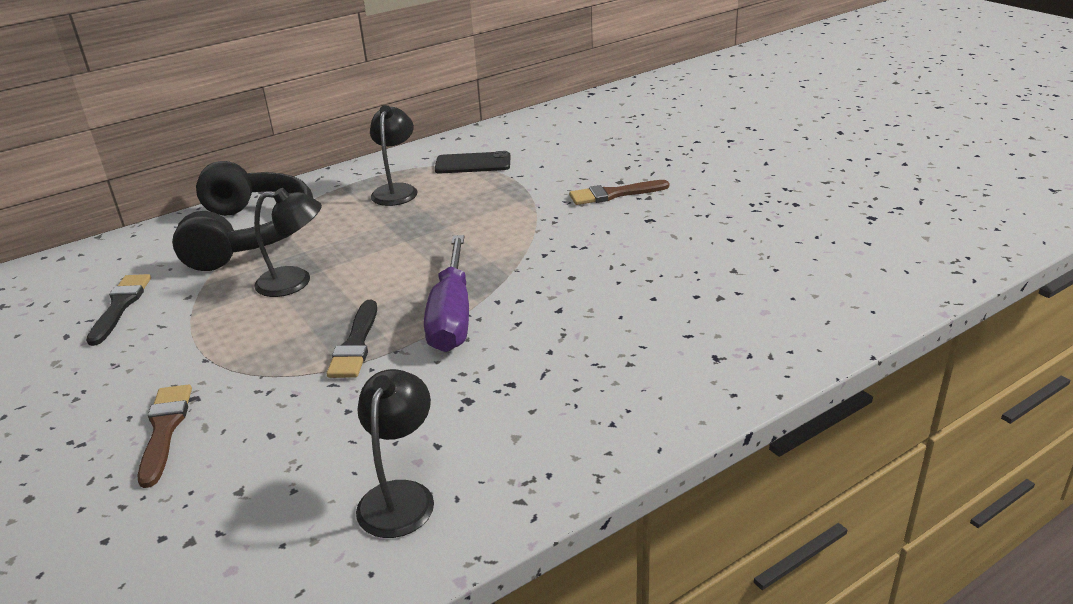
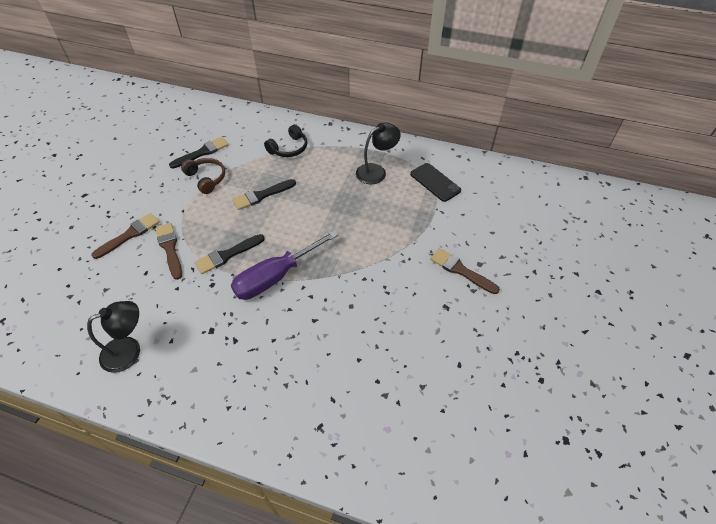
camera: 50 degrees right, 20 degrees up
black headphones [172,161,313,271] -> black headphones [264,124,307,157], size x0.47
black lamp [254,188,322,297] -> black brush [232,179,296,210]
none -> brown brush [155,223,182,280]
none -> brown headphones [181,158,225,194]

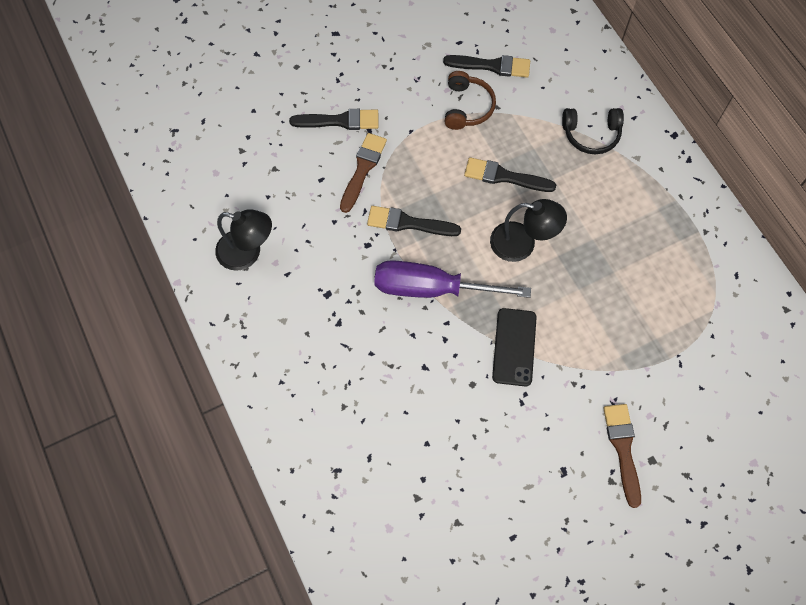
camera: 45 degrees right, 15 degrees up
brown brush [91,213,160,259] -> black brush [289,109,379,130]
black lamp [356,122,401,184] -> black lamp moved to [490,199,567,262]
black phone [410,163,461,202] -> black phone moved to [492,308,537,387]

